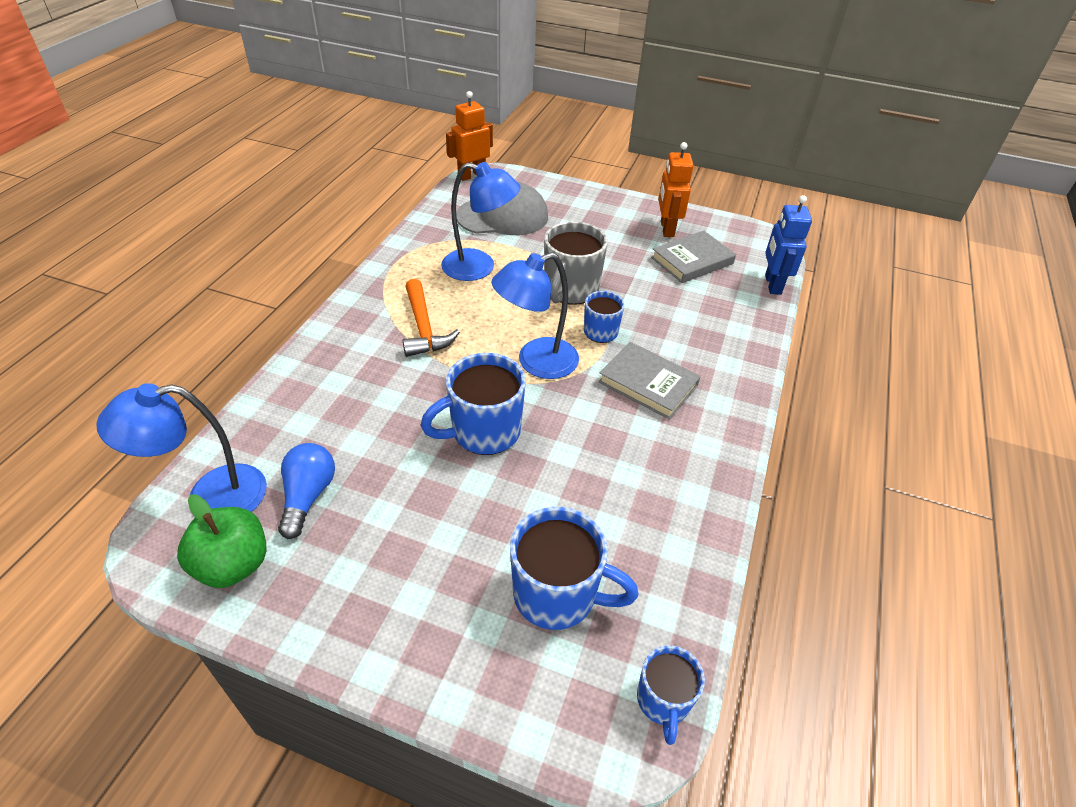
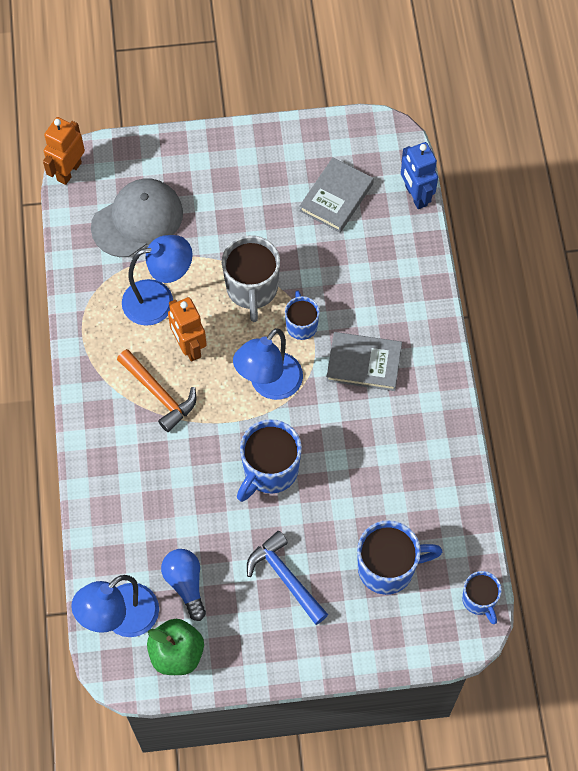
camera: 25 degrees left, 20 degrees up
orange robot [659,142,693,237] -> orange robot moved to [168,297,207,362]
none -> blue hammer [247,531,328,625]

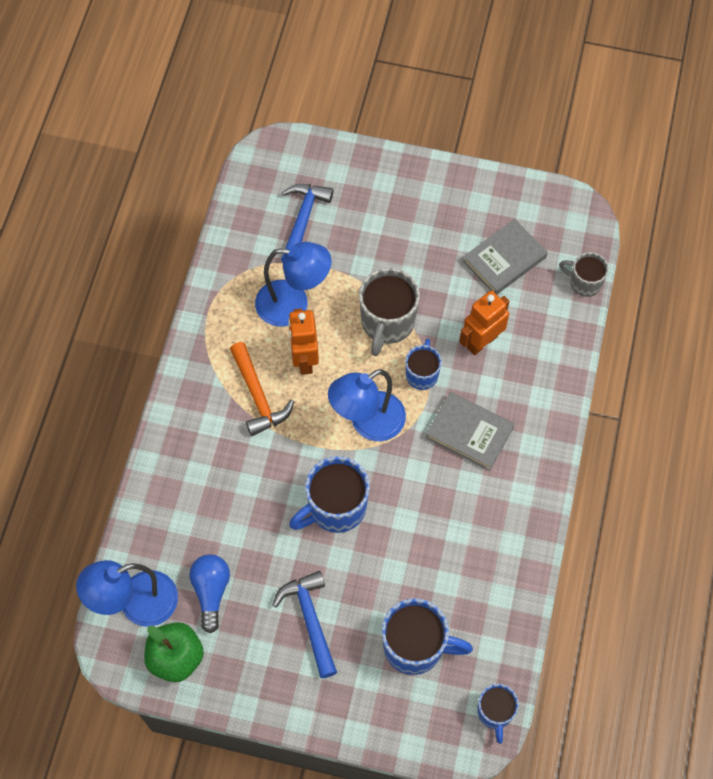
camera: 20 degrees right, 0 degrees up
orange robot [43,117,85,185] -> orange robot moved to [459,290,509,355]
grey cap [91,178,183,257] -> blue hammer [281,184,333,263]
blue robot [401,142,438,209] -> grey mug [559,252,609,297]

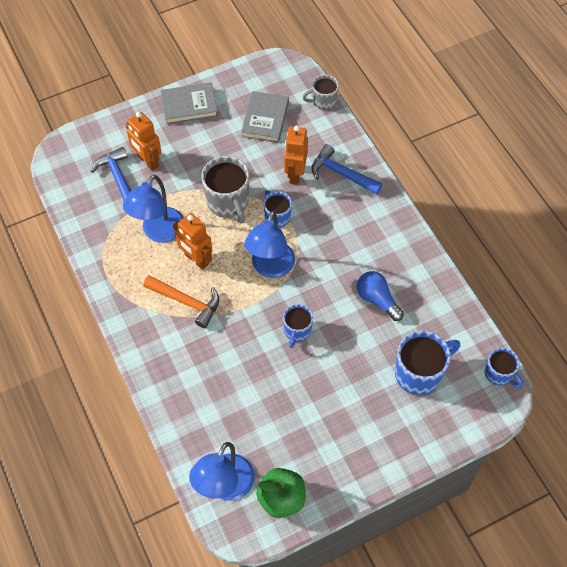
camera: 40 degrees left, 5 degrees down
blue light bulb [190,554,230,633] -> blue light bulb moved to [357,271,404,321]
blue lamp [255,242,331,327] -> blue lamp turned 150 degrees clockwise [123,175,184,243]
blue hammer [273,571,337,678] -> blue hammer moved to [312,144,382,195]
blue mug [289,456,370,533] -> blue mug [283,304,313,348], size x0.60
grey book [426,392,514,471] -> grey book moved to [160,82,218,124]
none -> orange robot [126,112,162,171]

